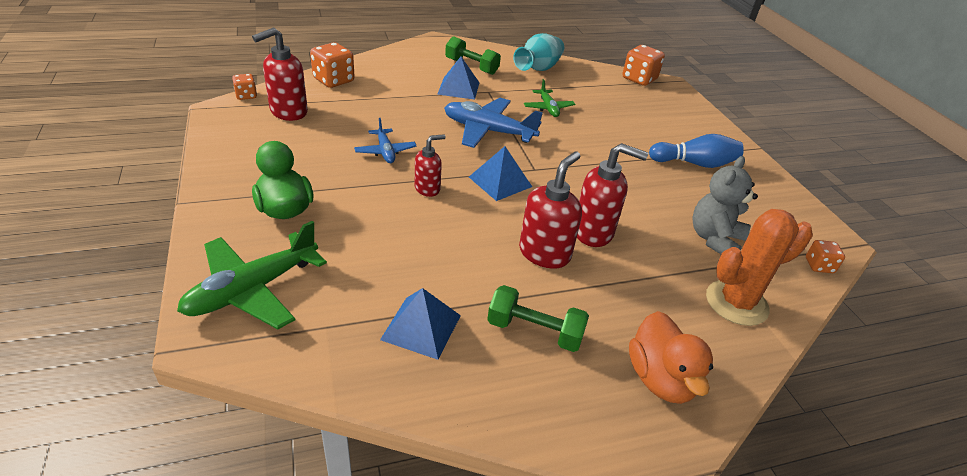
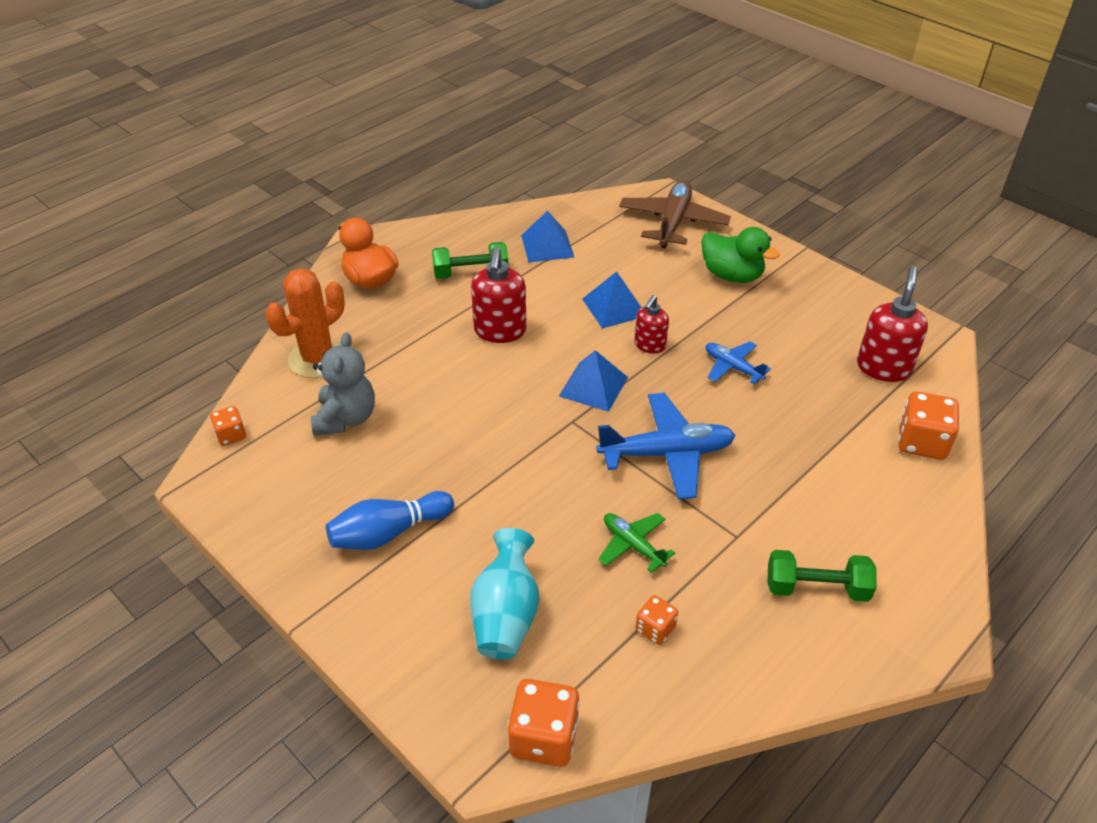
camera: 155 degrees right, 5 degrees up
green plane [177,221,327,329] -> brown plane [619,180,731,248]
orange dice [232,74,257,100] -> orange dice moved to [635,595,678,645]
blue pyramid [437,57,479,100] -> blue pyramid moved to [582,271,642,329]
turquoise vase [513,33,564,71] -> turquoise vase moved to [470,528,539,660]
red soap dispenser [577,143,648,247] -> none

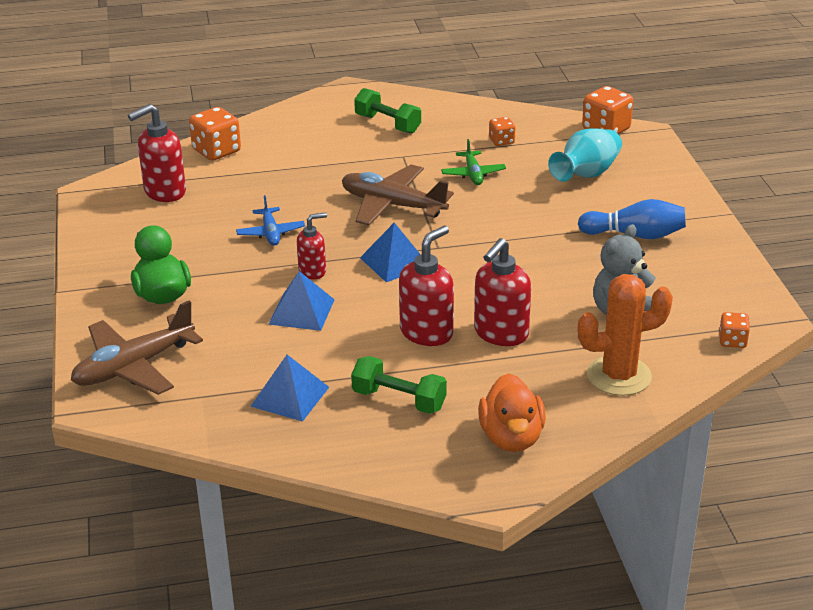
camera: 145 degrees left, 10 degrees down
blue plane [597,393,736,500] -> brown plane [342,165,454,225]
none -> red soap dispenser [474,238,531,346]

